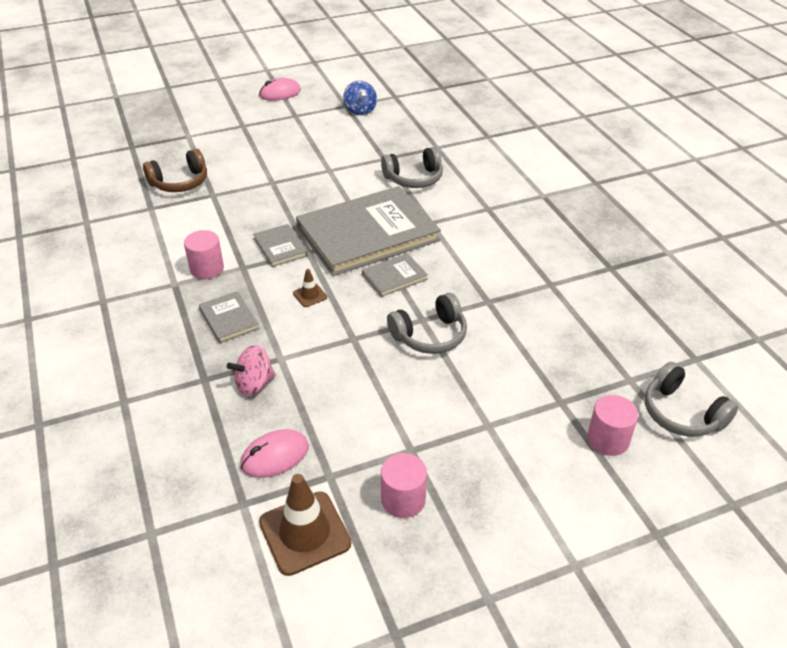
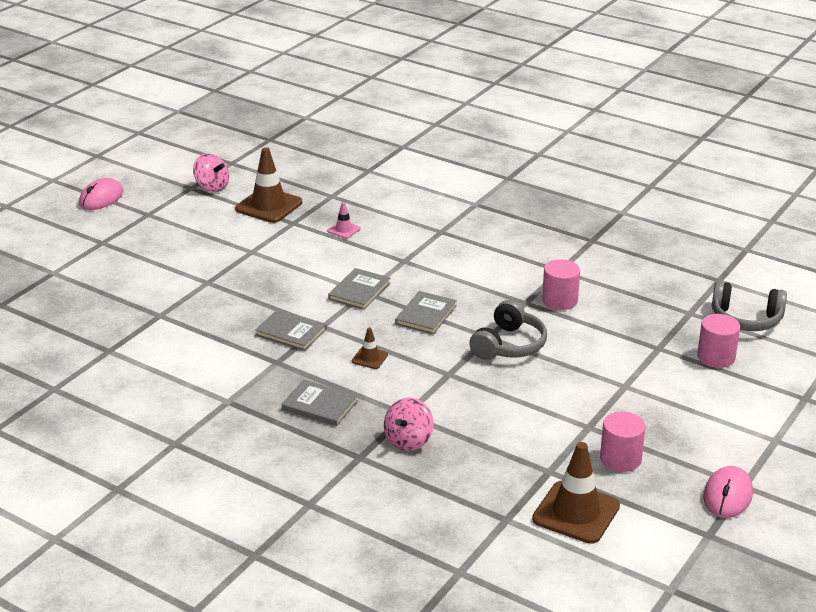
camera: 35 degrees left, 10 degrees down
brown headphones [143,149,207,192] -> none
pink cylinder [184,230,224,279] -> pink cylinder moved to [542,259,580,310]
pink mouse [240,429,309,478] -> pink mouse moved to [703,466,753,518]
grey book [296,186,441,276] -> grey book [328,268,391,310], size x0.43
blue spinning top [343,81,377,115] -> pink spinning top [193,153,229,192]
grey headphones [381,147,443,188] -> pink traffic cone [327,202,361,239]
none -> brown traffic cone [235,148,302,223]

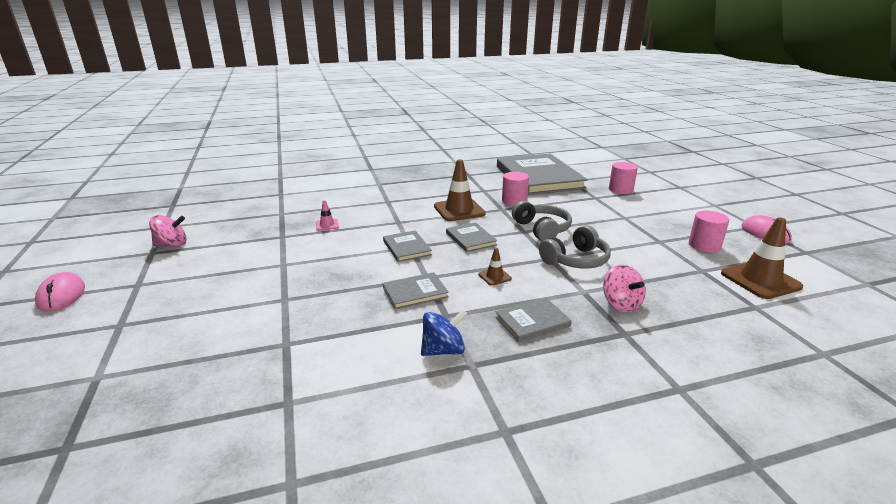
camera: 50 degrees left, 5 degrees down
brown traffic cone [235,148,302,223] -> brown traffic cone moved to [434,160,486,221]
grey headphones [712,281,787,331] -> grey headphones moved to [539,225,611,269]
none -> blue spinning top [421,309,467,356]
none -> grey book [497,154,588,195]

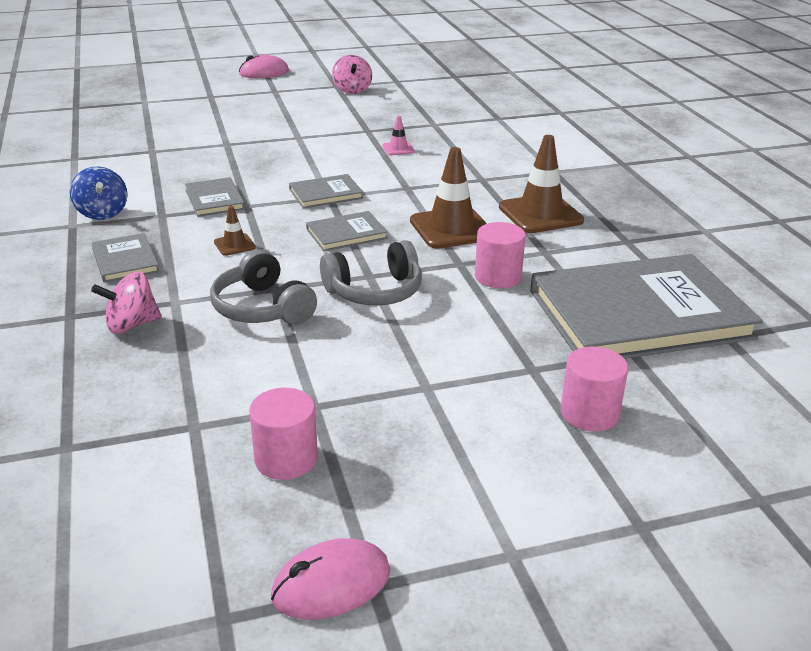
camera: 90 degrees right, 5 degrees up
brown traffic cone [721,217,803,299] -> brown traffic cone moved to [499,135,584,233]

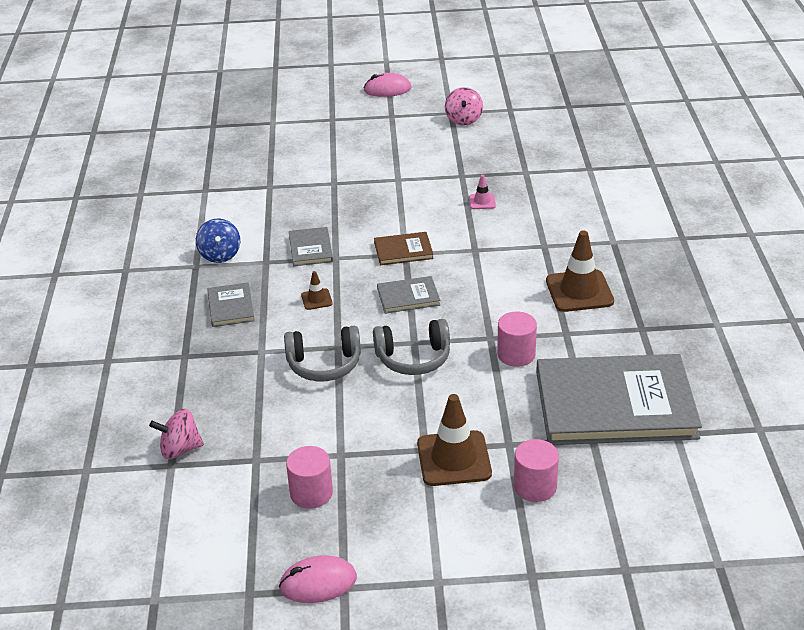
camera: 15 degrees right, 5 degrees up
pink spinning top [91,271,162,334] -> pink spinning top moved to [149,409,204,459]
grey headphones [210,249,317,324] -> grey headphones turned 75 degrees counterclockwise [284,326,361,381]
grey book [289,174,363,208] -> brown book [374,232,434,265]
brown traffic cone [410,147,487,249] -> brown traffic cone moved to [417,394,492,486]

